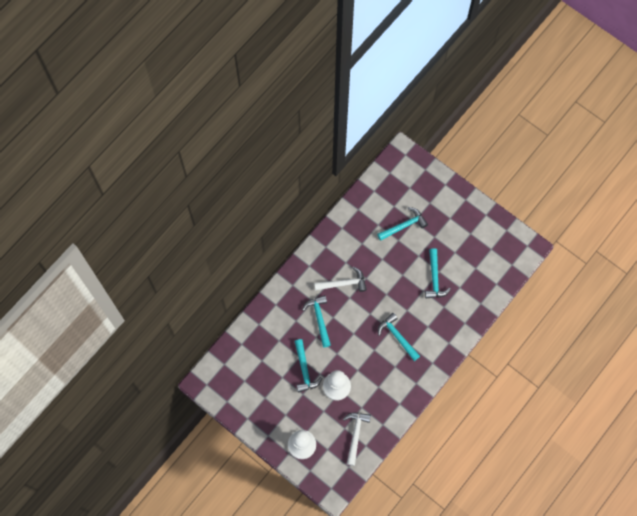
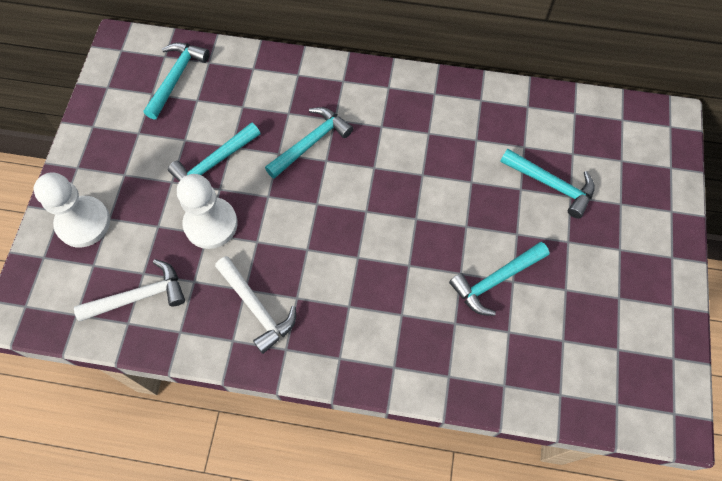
camera: 60 degrees right, 5 degrees down
white hammer [314,267,367,292] -> white hammer moved to [215,256,296,354]
turquoise hammer [378,313,420,361] -> turquoise hammer moved to [144,42,210,120]

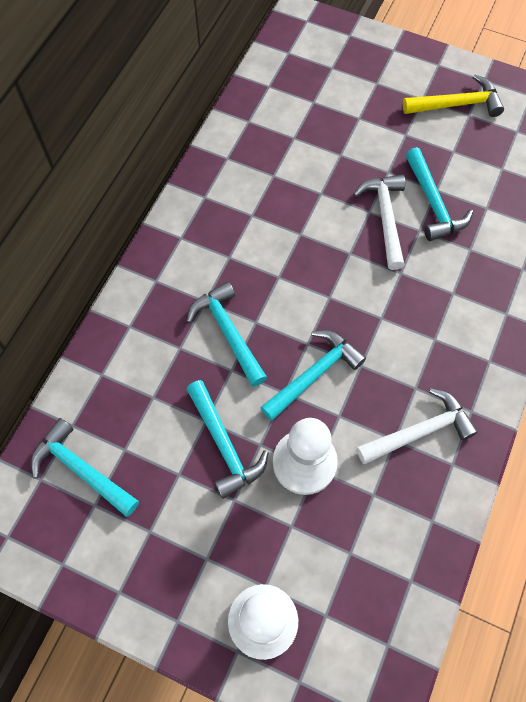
camera: 75 degrees left, 0 degrees up
white hammer [74,259,185,321] -> white hammer moved to [353,175,405,270]
turquoise hammer [500,149,595,219] -> turquoise hammer moved to [260,330,366,421]
none -> yellow hammer [403,75,504,117]

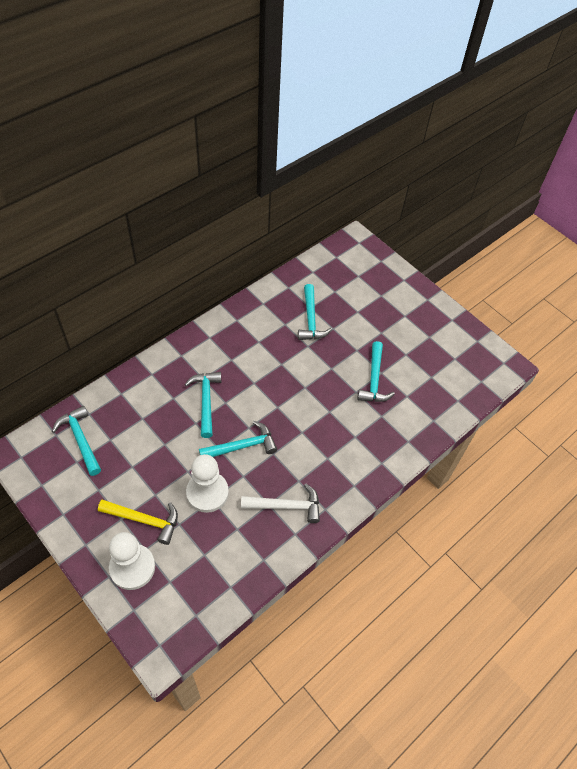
camera: 20 degrees right, 10 degrees down
turquoise hammer [186,380,269,499] -> turquoise hammer moved to [298,284,332,340]
white hammer [353,175,405,270] -> none
yellow hammer [403,75,504,117] -> yellow hammer moved to [98,500,178,545]

